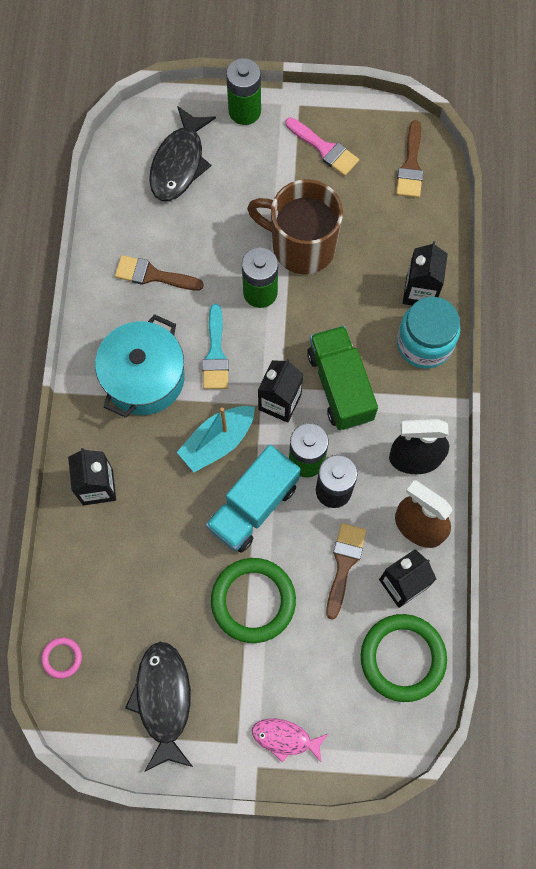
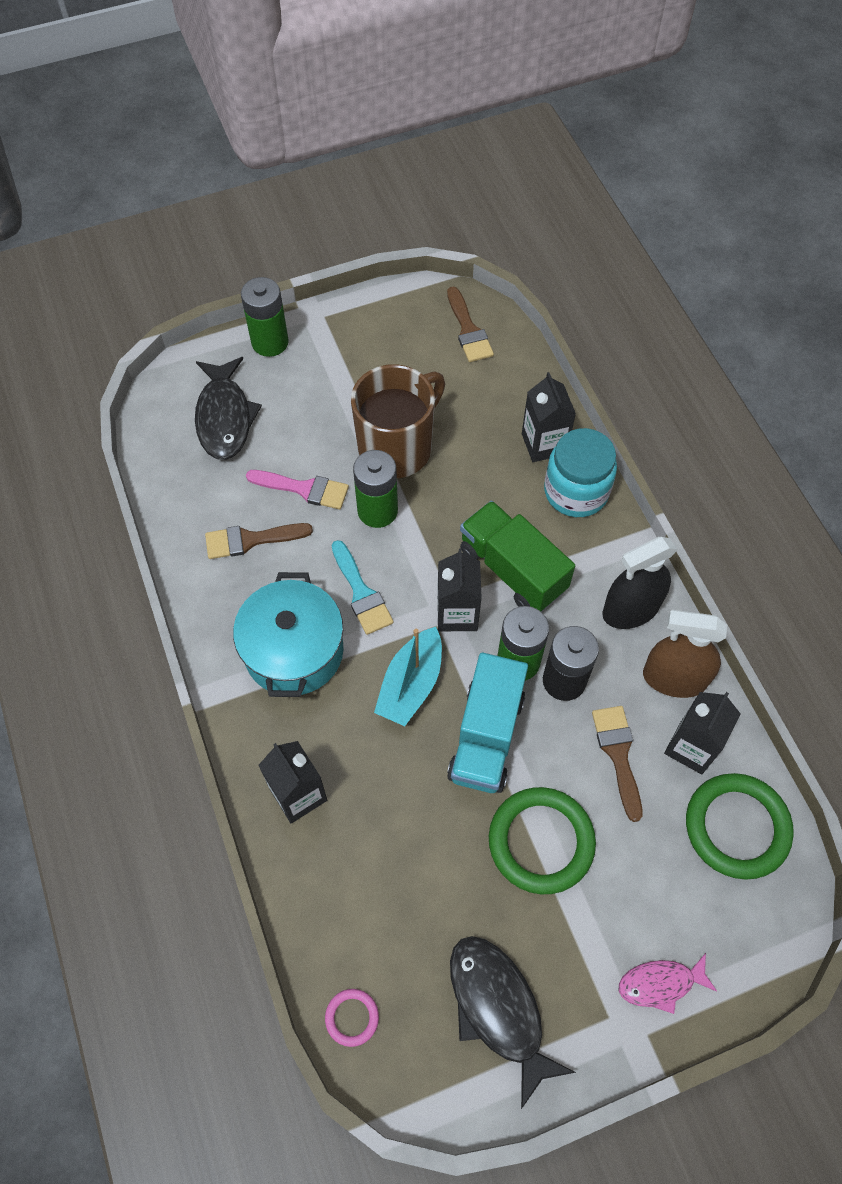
camera: 25 degrees left, 10 degrees down
brown mug [247,179,343,274] -> brown mug turned 135 degrees clockwise [351,364,445,478]
pink brush [285,117,359,176] -> pink brush moved to [246,470,349,510]

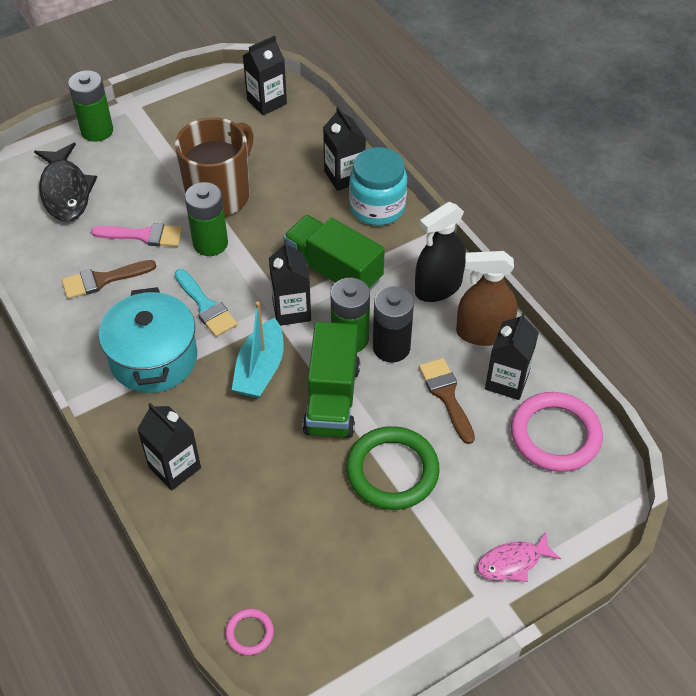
camera: 10 degrees left, 10 degrees down
brown brush [447,287,494,362] -> black carton [243,35,287,115]
turquoise truck [447,653,528,793] -> green truck [303,322,360,438]
black fish [450,936,576,1109] -> none
green ring [686,773,794,880] -> pink ring [511,392,603,472]

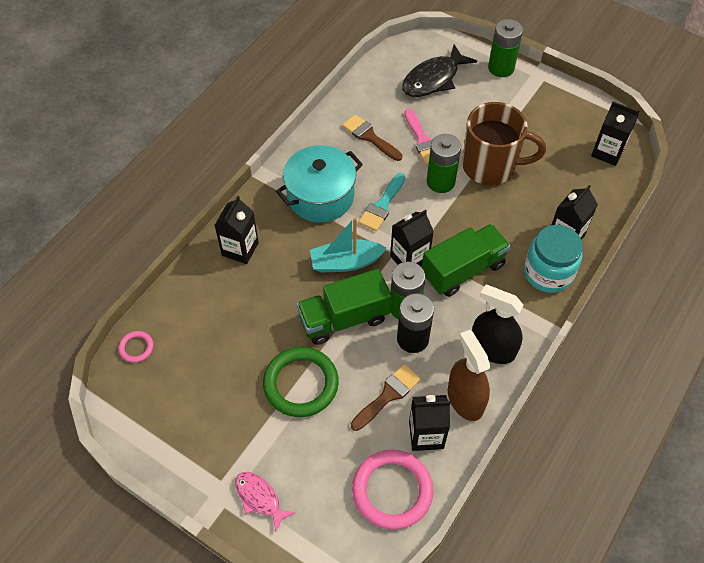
camera: 65 degrees right, 5 degrees up
green truck [283,215,385,291] -> green truck turned 45 degrees clockwise [422,224,510,297]

